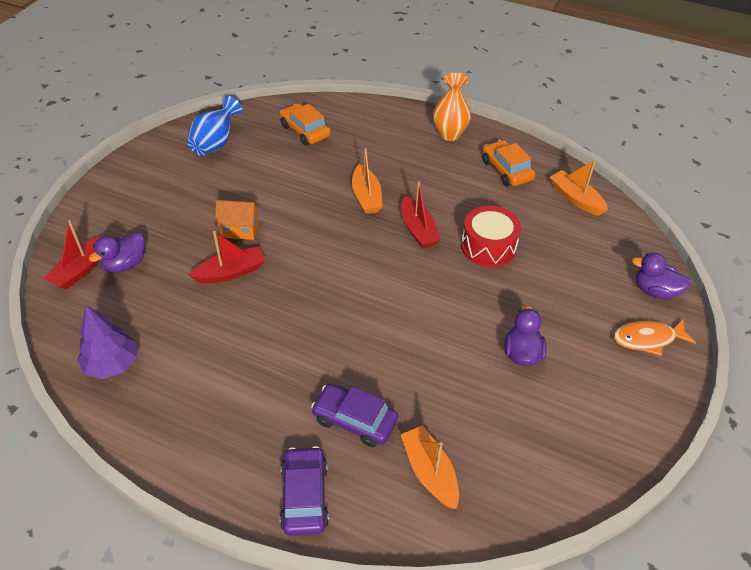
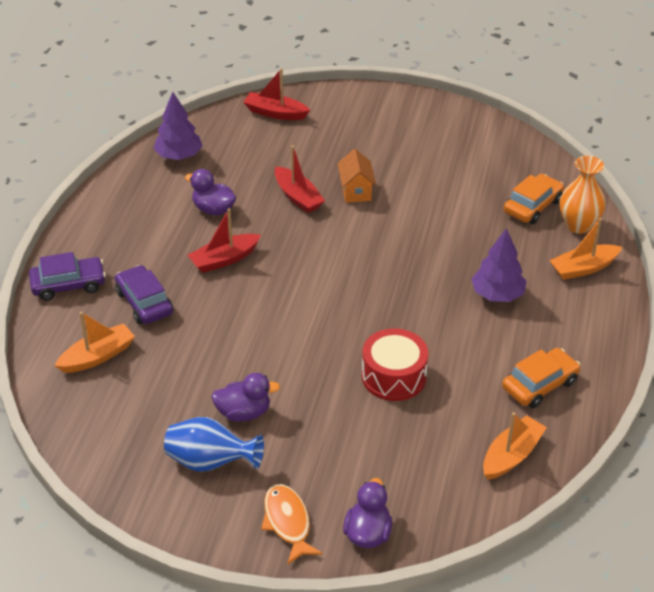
camera: 80 degrees right, 5 degrees down
purple duck [89,232,145,273] -> purple duck moved to [185,169,236,215]
blue vase [187,96,243,156] -> blue vase moved to [164,417,264,472]
purple car [311,384,398,447] -> purple car turned 45 degrees counterclockwise [115,265,173,324]
orange boat [352,148,383,214] -> orange boat moved to [549,218,622,280]
red boat [401,181,441,249] -> red boat moved to [188,208,261,273]
orange vase [433,72,471,141] -> orange vase moved to [560,156,606,234]
none -> purple tree [471,228,527,302]

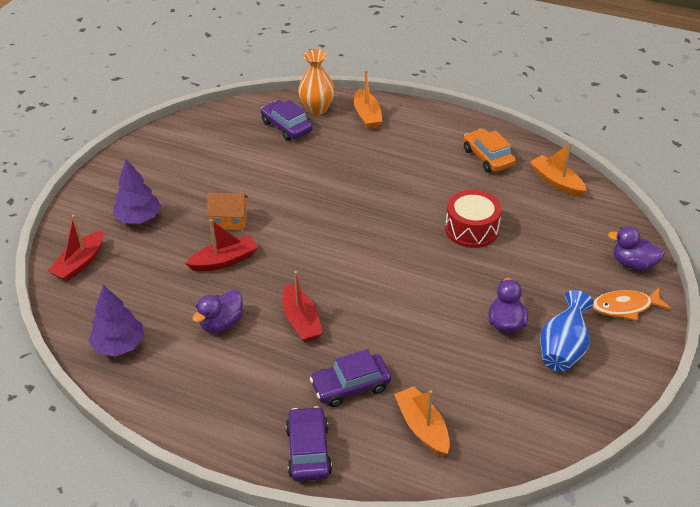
camera: 80 degrees left, 0 degrees up
purple tree [471,228,527,302] -> purple tree moved to [113,159,161,224]
orange car [504,174,564,224] -> purple car [261,100,313,141]

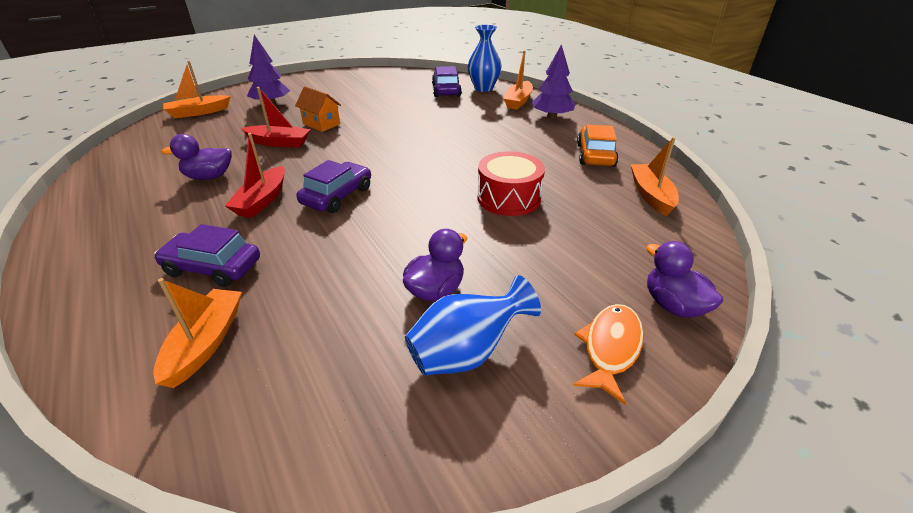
camera: 35 degrees right, 5 degrees down
red boat [48,215,103,282] -> orange boat [163,61,231,118]
purple tree [88,285,144,357] -> purple tree moved to [532,44,576,119]
purple car [286,406,332,481] -> purple car moved to [296,160,371,213]
orange vase [298,49,335,115] -> blue vase [468,25,502,92]
orange fish [592,288,671,321] -> orange fish turned 90 degrees clockwise [573,304,644,404]

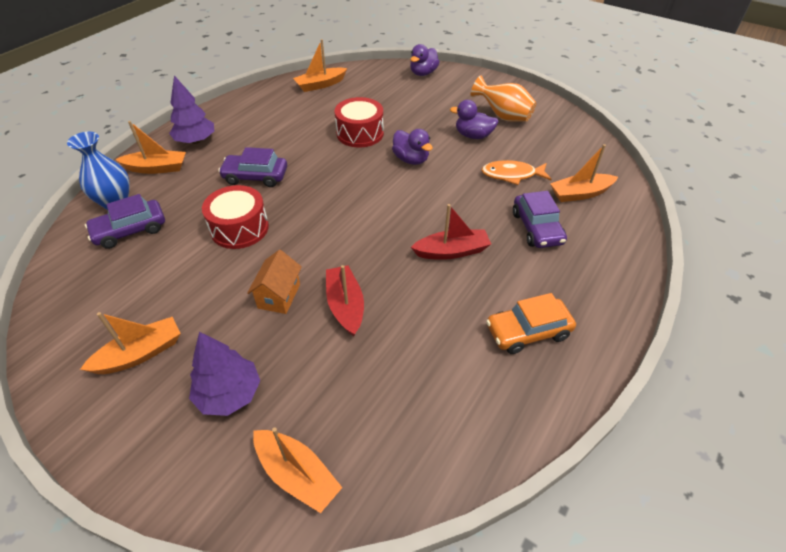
camera: 115 degrees left, 10 degrees up
purple duck [161,134,232,180] -> purple duck moved to [392,129,433,165]
purple car [296,160,371,213] -> purple car moved to [218,147,287,187]
blue vase [405,275,541,376] -> orange vase [471,75,537,122]
orange fish [573,304,644,404] -> orange fish moved to [481,160,552,185]
orange car [577,125,618,167] -> orange car moved to [486,293,576,354]
none -> orange boat [80,312,181,374]
none -> red drum [202,185,269,249]

